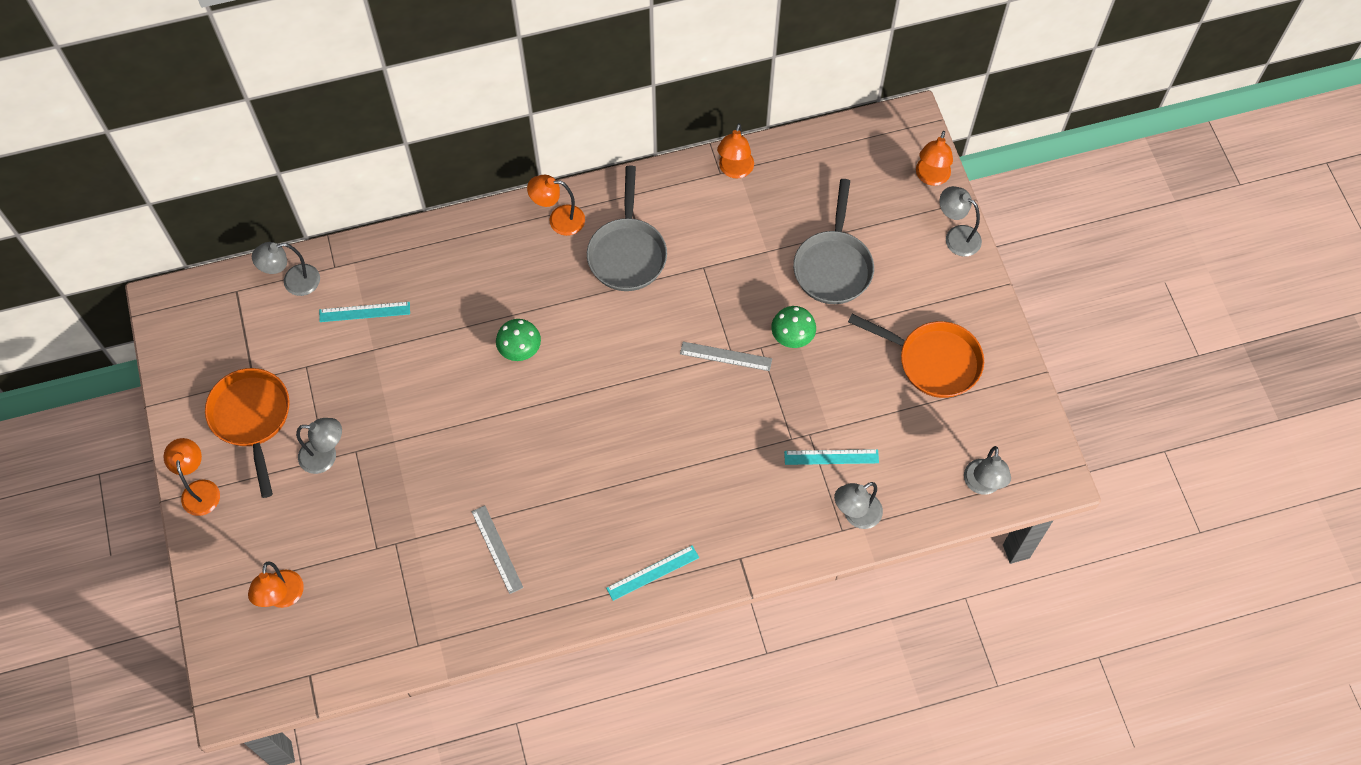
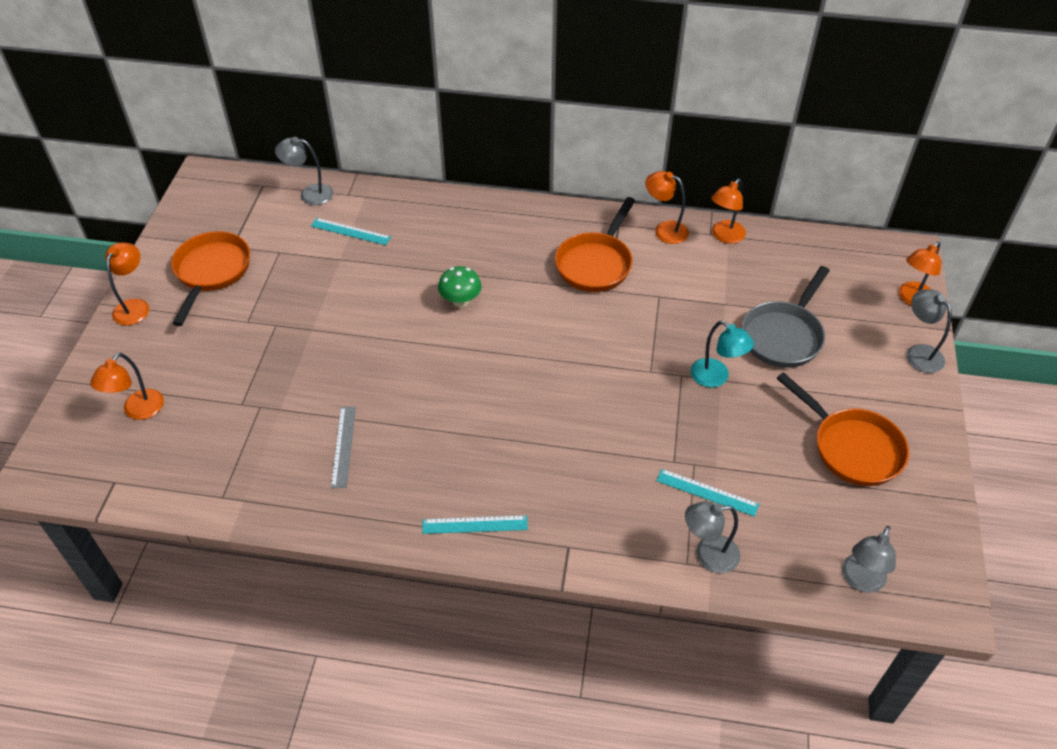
camera: 25 degrees right, 15 degrees down
grey lamp [296,418,342,474] -> none
orange lamp [527,175,585,236] -> orange lamp moved to [645,171,689,244]
grey pan [587,166,667,291] -> orange pan [555,197,635,292]
grey ruler [680,342,772,371] -> none
green mushroom [771,306,816,348] -> turquoise lamp [691,321,754,388]

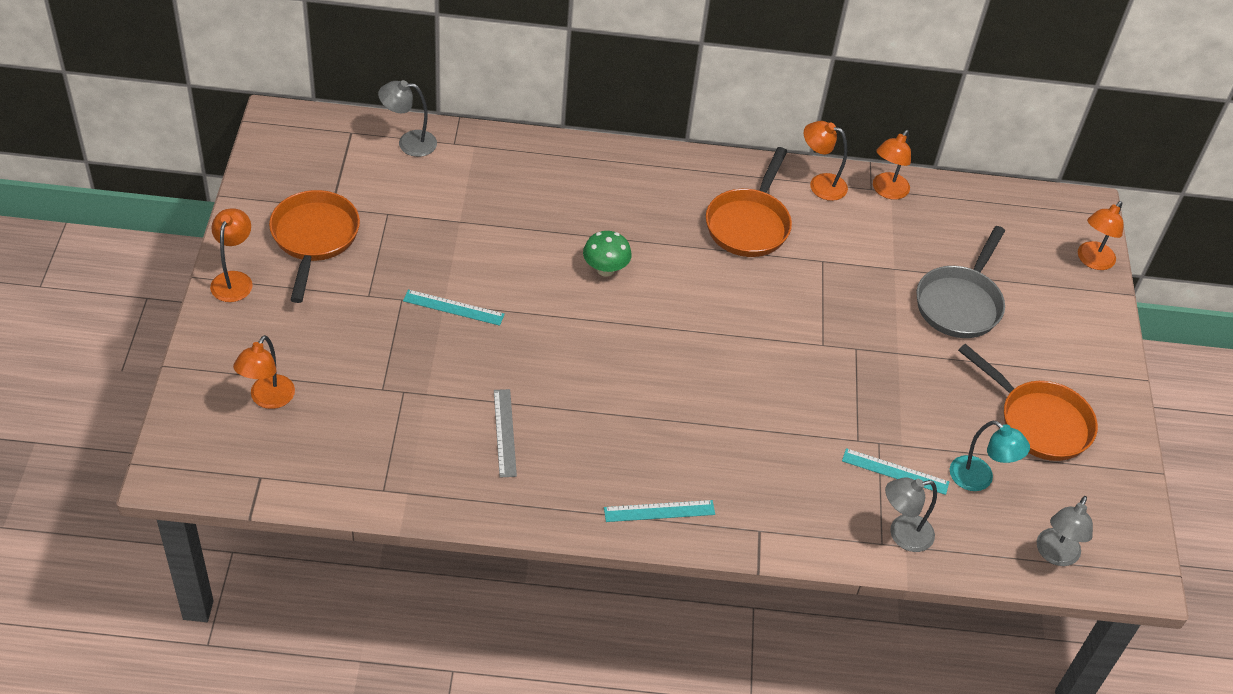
camera: 10 degrees left, 0 degrees up
turquoise ruler [311,218,391,245] -> turquoise ruler moved to [403,290,505,326]
turquoise lamp [691,321,754,388] -> turquoise lamp moved to [950,421,1030,491]
grey lamp [906,289,952,373] -> none

